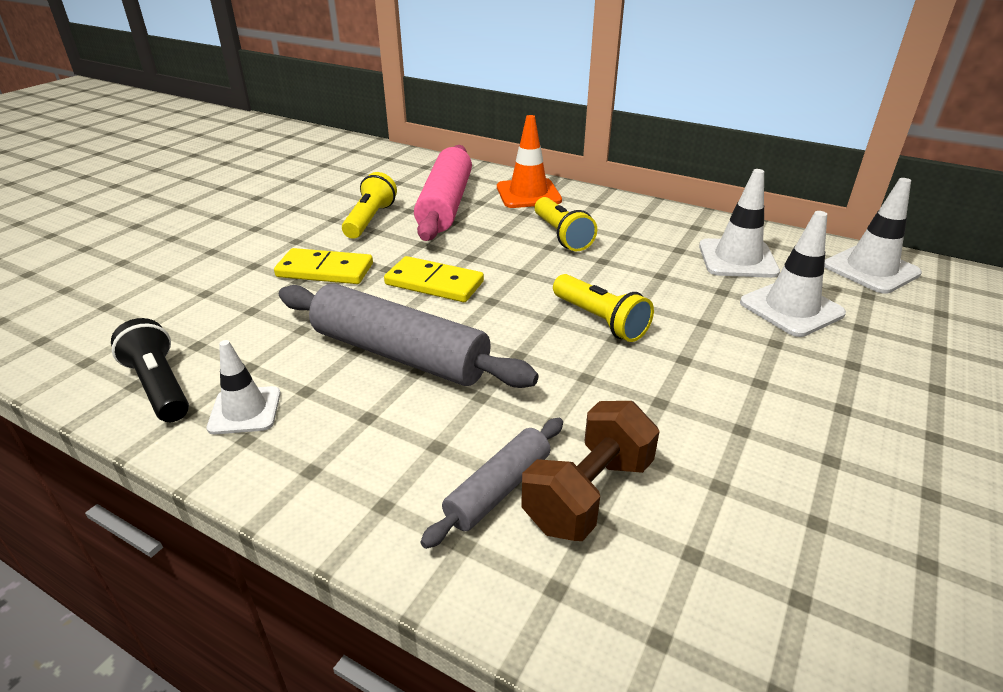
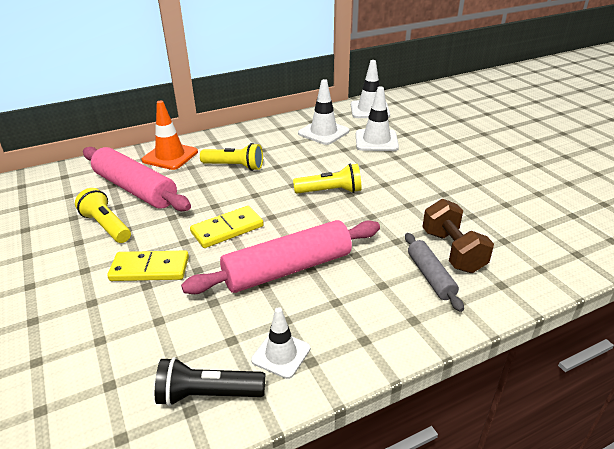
camera: 55 degrees left, 0 degrees up
yellow domino [274,248,373,284] -> yellow domino turned 45 degrees clockwise [107,250,189,281]
grey rolling pin [279,283,539,388] -> pink rolling pin [181,220,380,294]

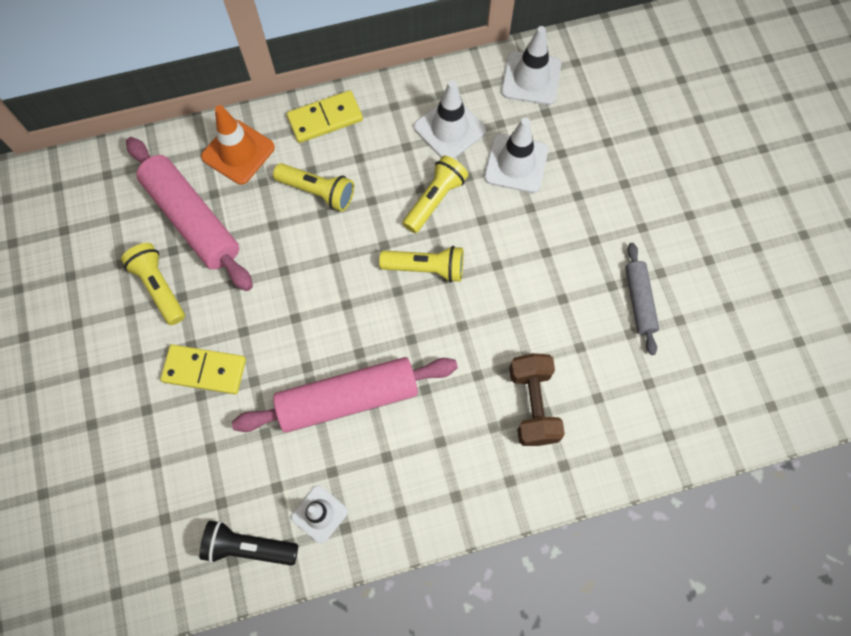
camera: 10 degrees right, 35 degrees up
yellow domino [190,206,264,248] -> yellow domino moved to [287,90,363,143]
grey rolling pin [405,233,464,312] -> grey rolling pin moved to [625,243,659,355]
none -> yellow flashlight [403,156,468,233]

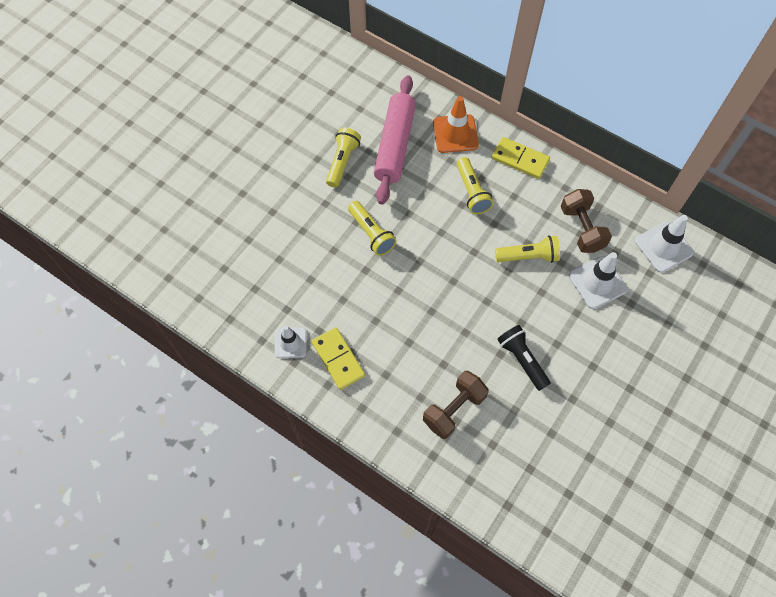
camera: 50 degrees right, 5 degrees down
yellow domino [160,344,246,394] -> yellow domino moved to [312,327,365,390]
black flashlight [199,521,299,566] -> black flashlight moved to [497,325,551,391]
pink rolling pin [232,357,458,433] -> none
yellow flashlight [379,246,464,282] -> yellow flashlight moved to [348,201,397,256]
white traffic cone [414,80,486,159] -> brown dumbbell [561,189,612,253]
grey rolling pin [625,243,659,355] -> none

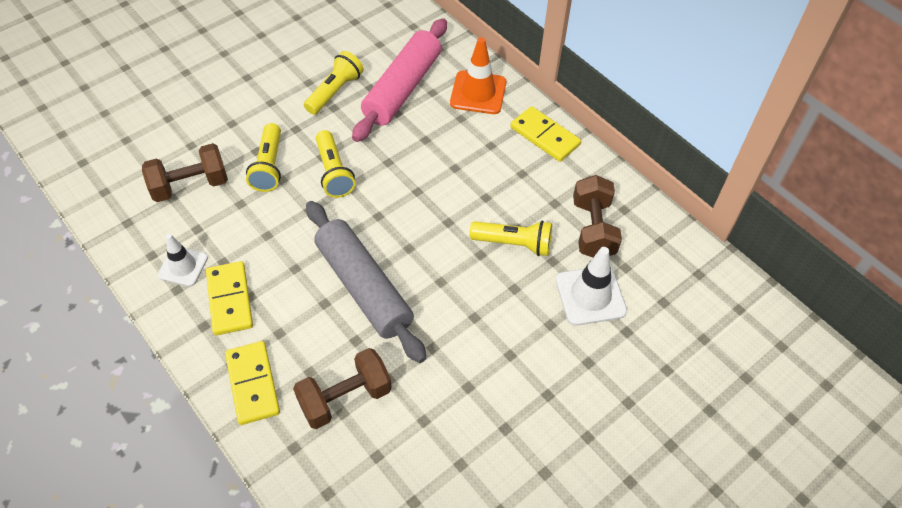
camera: 15 degrees right, 10 degrees down
yellow flashlight [456,157,494,214] -> yellow flashlight moved to [246,123,281,192]
black flashlight [497,325,551,391] -> none
white traffic cone [635,215,694,273] -> none
none -> brown dumbbell [142,143,228,202]
none -> yellow domino [225,341,280,425]
none -> grey rolling pin [306,201,426,363]

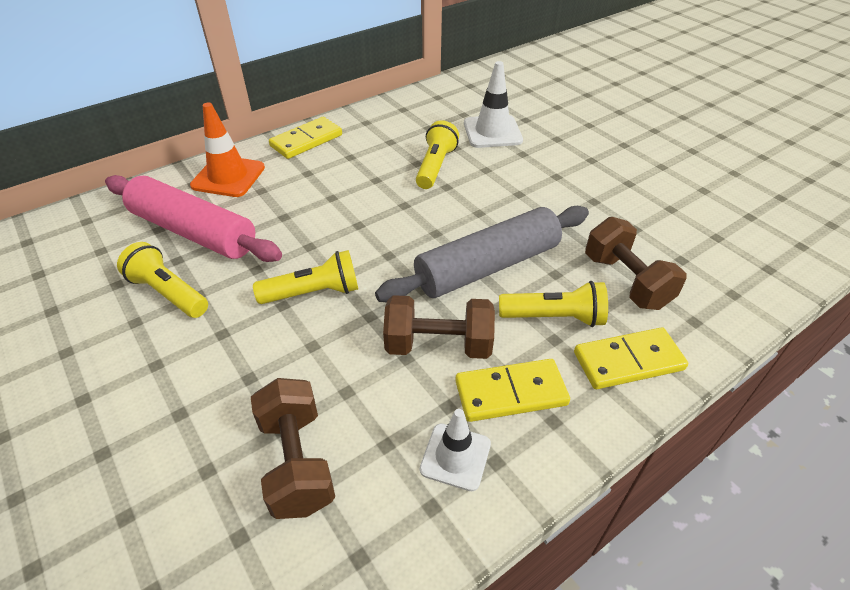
camera: 85 degrees left, 10 degrees down
yellow flashlight [246,123,281,192] -> yellow flashlight moved to [499,281,608,327]
brown dumbbell [573,175,622,258] -> brown dumbbell moved to [383,295,495,359]

